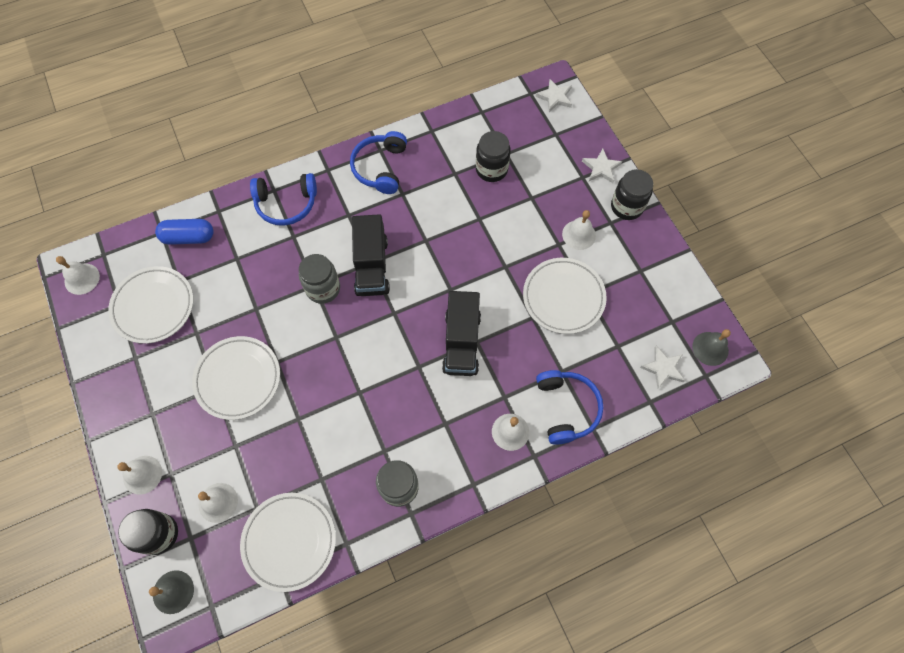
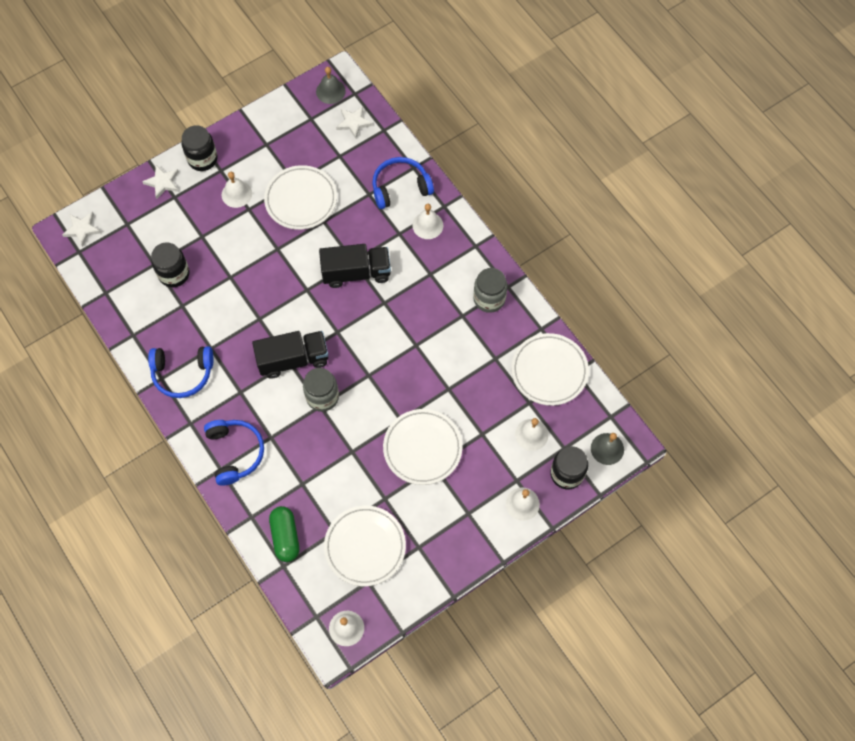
camera: 100 degrees left, 0 degrees up
blue capsule [155,219,214,245] -> green capsule [269,506,300,562]

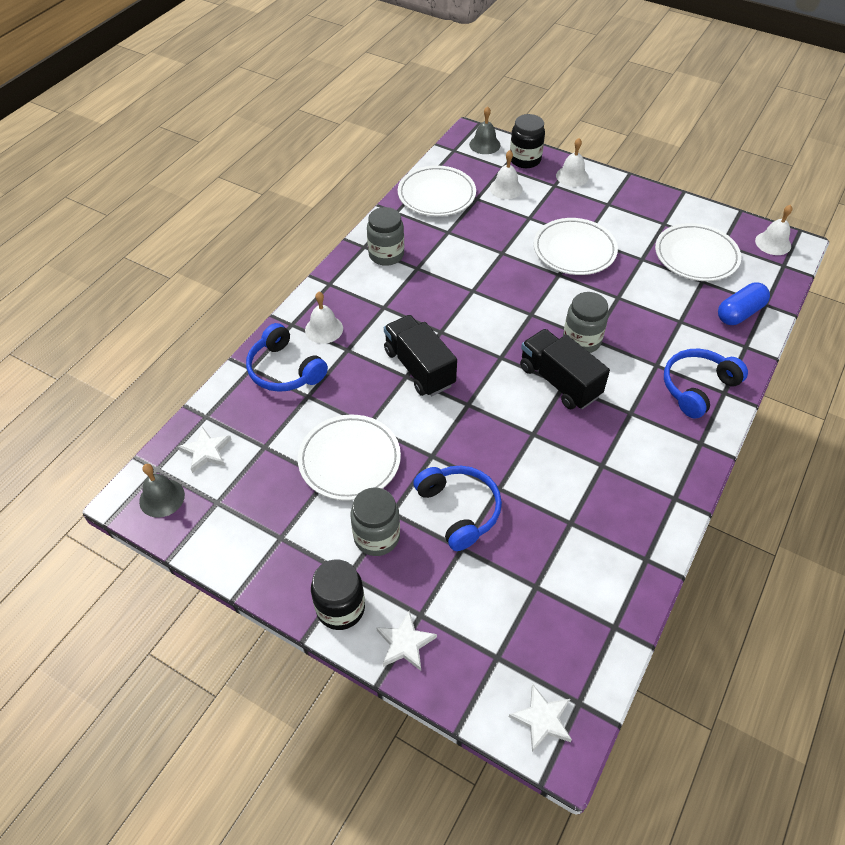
camera: 115 degrees left, 15 degrees down
blue headphones [148,346,213,398] -> blue headphones moved to [413,466,502,551]
black jar [151,242,190,287] -> none
white bell [222,172,252,208] -> grey jar [351,487,400,556]
green capsule [269,506,300,562] -> blue capsule [718,282,770,325]

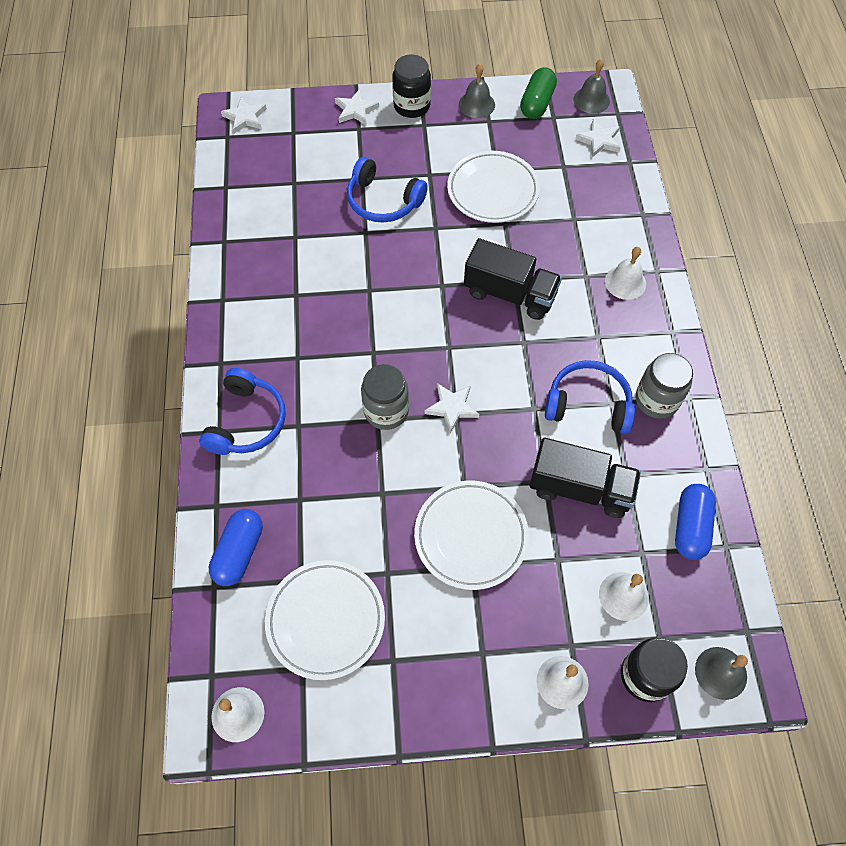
camera: 145 degrees right, 10 degrees up
blue headphones [246,323,328,392] -> blue headphones moved to [545,360,635,434]
grey jar [351,487,400,556] -> none
white plate [398,165,476,216] -> blue capsule [675,484,716,560]
black truck [520,329,610,410] -> black truck moved to [530,438,641,518]
none -> white star [425,383,479,434]
none -> grey bell [459,64,495,118]
none -> green capsule [520,67,557,119]

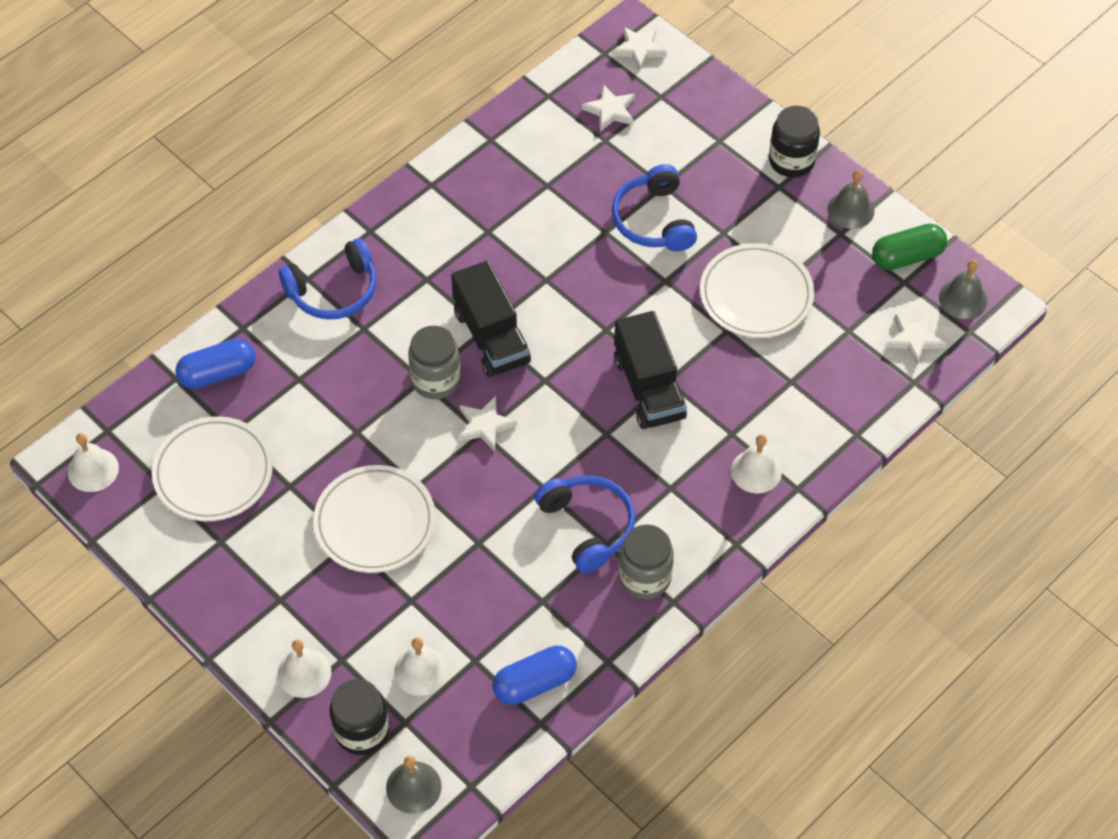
camera: 50 degrees right, 5 degrees down
white star [335,89,379,126] -> white star moved to [582,84,635,132]
black truck [530,438,641,518] -> black truck moved to [451,261,531,377]

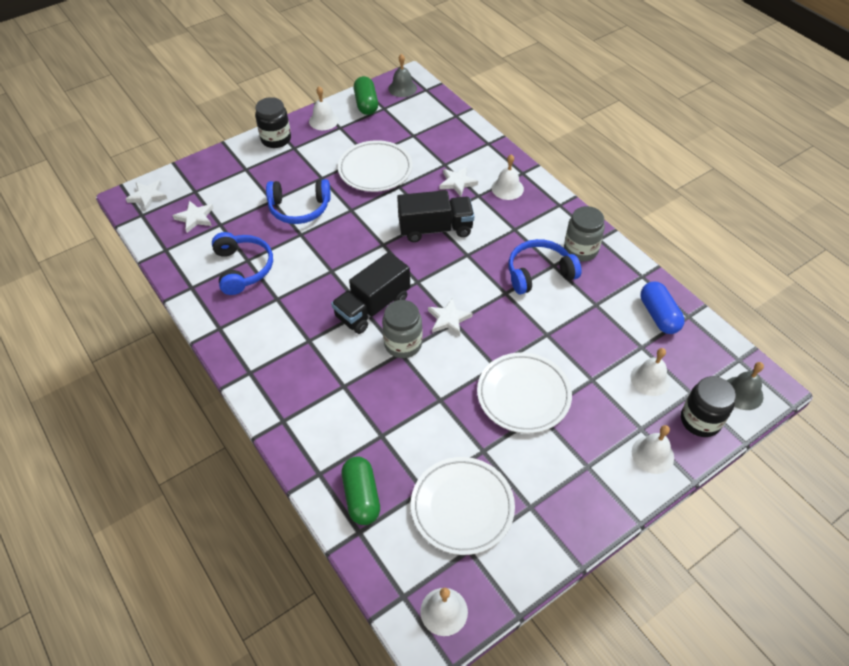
camera: 80 degrees left, 5 degrees down
blue capsule [175,339,255,389] -> green capsule [342,456,380,525]
blue headphones [279,238,376,319] -> blue headphones moved to [212,232,273,295]
black truck [451,261,531,377] -> black truck turned 150 degrees clockwise [331,252,410,334]
grey bell [827,170,875,229] -> white bell [309,86,339,130]
white star [886,314,946,365] -> white star moved to [439,167,478,196]

